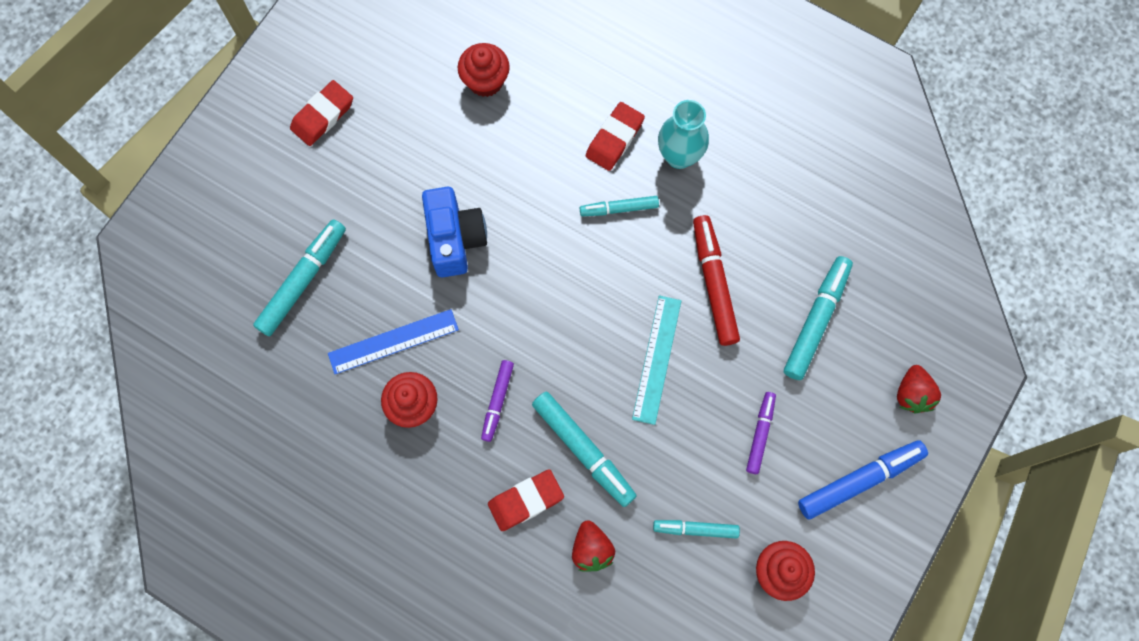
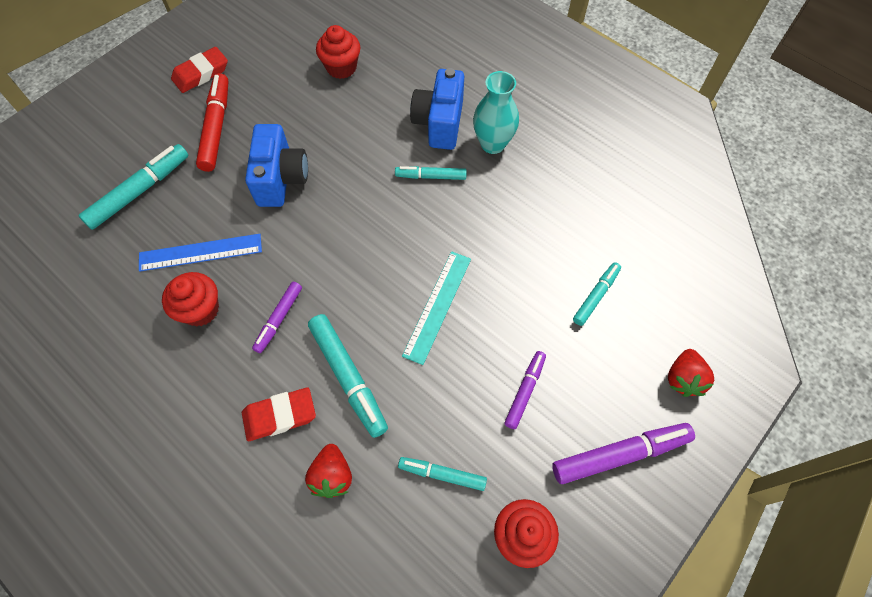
camera: 10 degrees right, 10 degrees down
red eraser [586,102,645,171] -> blue camera [410,68,464,150]
red marker [693,215,740,346] -> red marker moved to [196,73,229,172]
turquoise marker [784,256,853,380] -> turquoise marker [573,262,621,326], size x0.60
blue marker [798,440,928,520] -> purple marker [552,423,695,484]

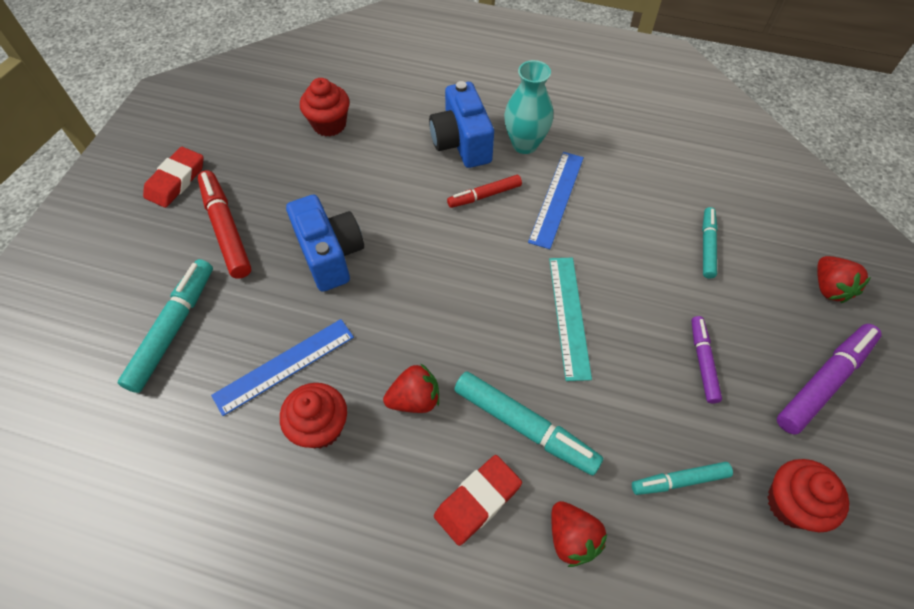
camera: 25 degrees left, 5 degrees down
purple marker [252,282,302,353] -> red strawberry [383,363,439,413]
turquoise marker [395,166,467,180] -> red marker [447,175,522,208]
none -> blue ruler [528,152,584,249]

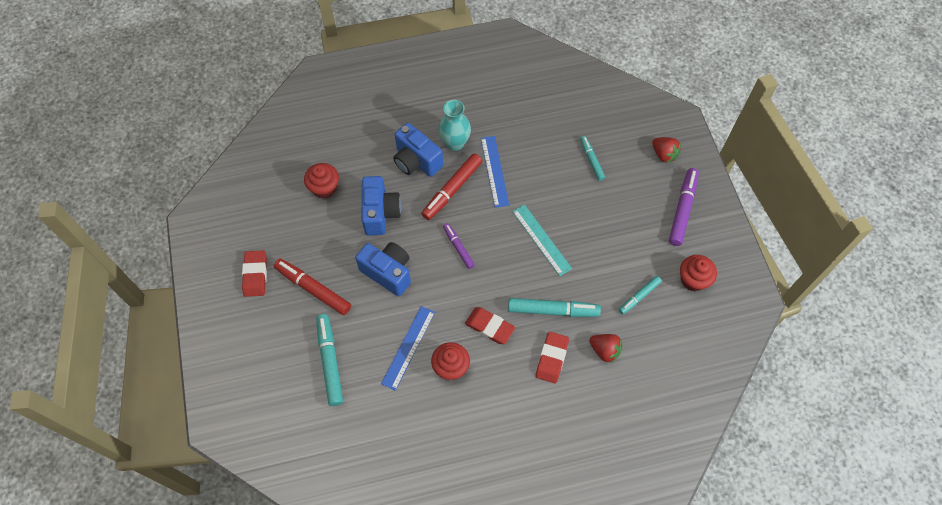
camera: 30 degrees left, 5 degrees up
red strawberry [383,363,439,413] -> red eraser [465,307,515,344]
red marker [447,175,522,208] -> red marker [421,153,482,220], size x1.65
purple marker [691,316,722,403] -> purple marker moved to [443,223,475,269]
none -> blue camera [362,176,401,235]

